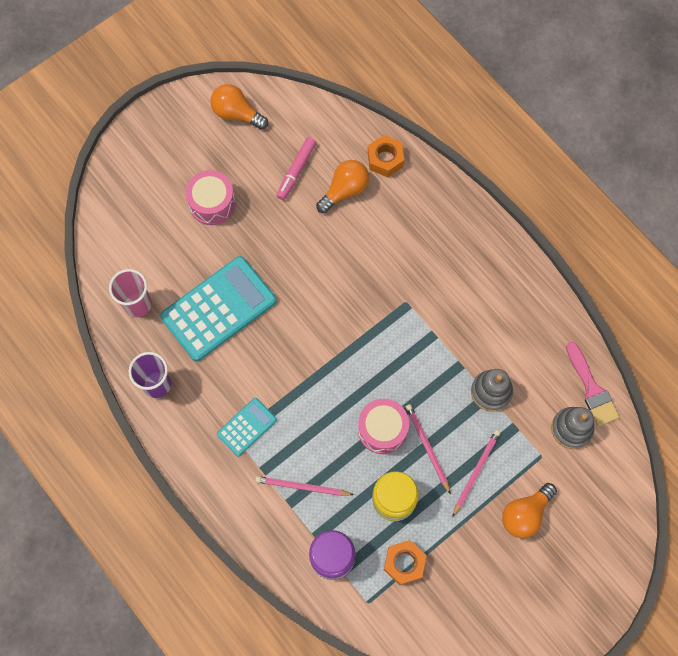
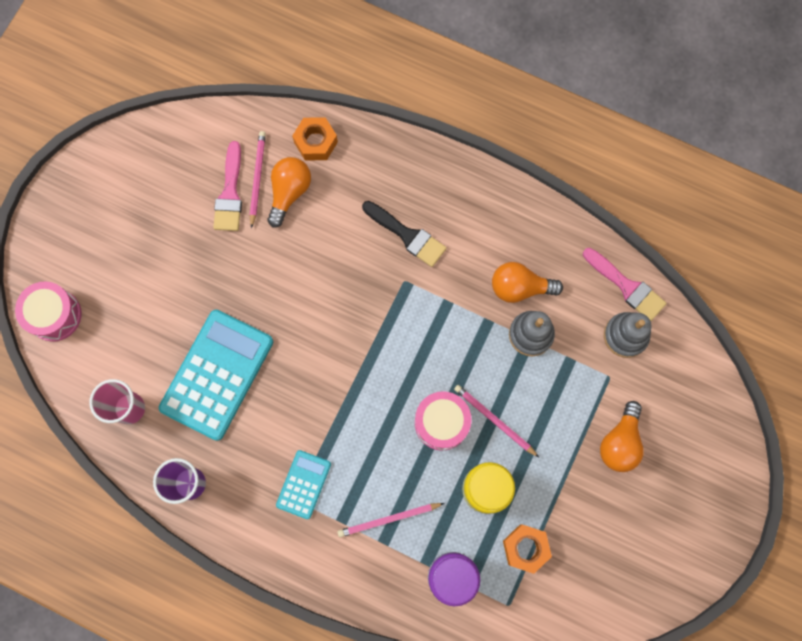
camera: 25 degrees left, 5 degrees up
pink drum [185,170,236,225] -> pink drum moved to [15,282,82,342]
orange light bulb [210,84,268,130] -> orange light bulb moved to [492,262,563,303]
pink marker [276,137,317,200] -> pink brush [213,141,242,231]
pink pencil [453,430,500,517] -> pink pencil moved to [250,131,266,228]
none -> black brush [362,201,446,267]

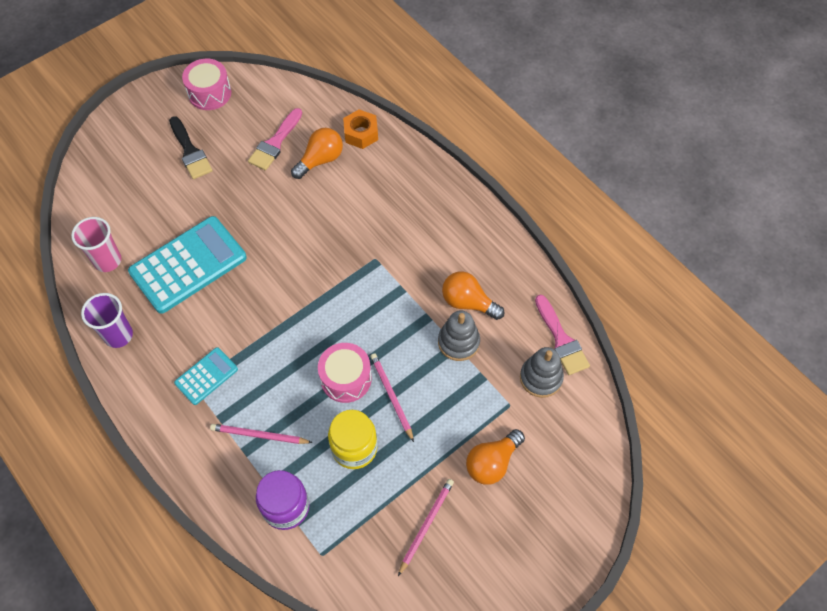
camera: 25 degrees right, 15 degrees down
pink drum [15,282,82,342] -> pink drum moved to [182,59,231,110]
pink pencil [250,131,266,228] -> pink pencil moved to [398,479,454,576]
black brush [362,201,446,267] -> black brush moved to [169,116,213,179]
orange nut [503,524,552,574] -> none

